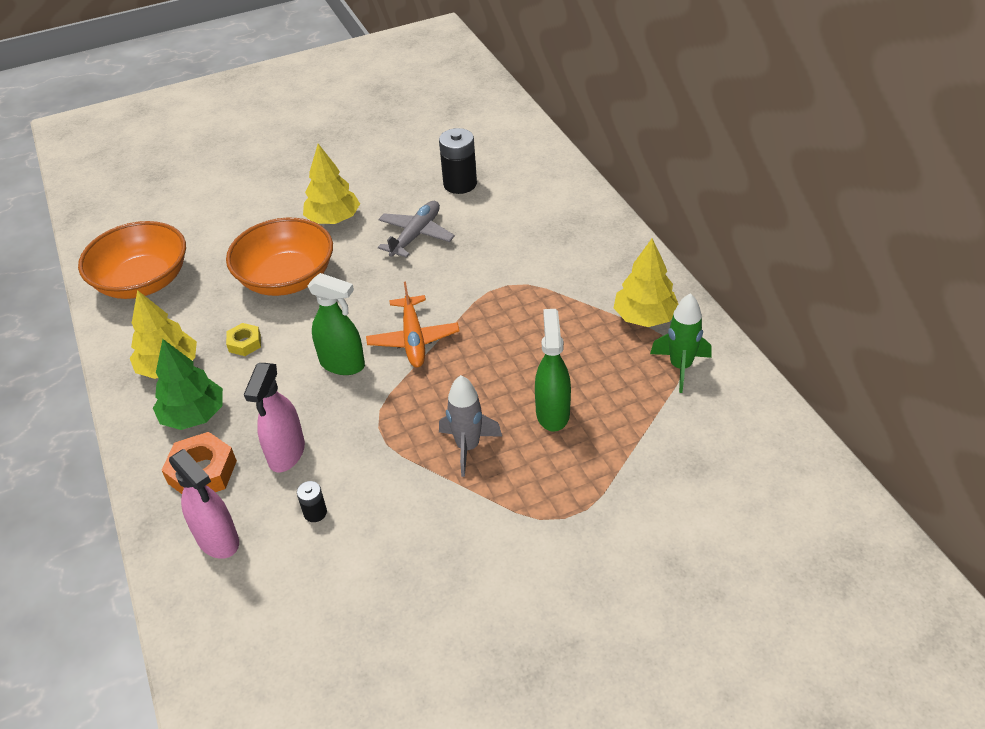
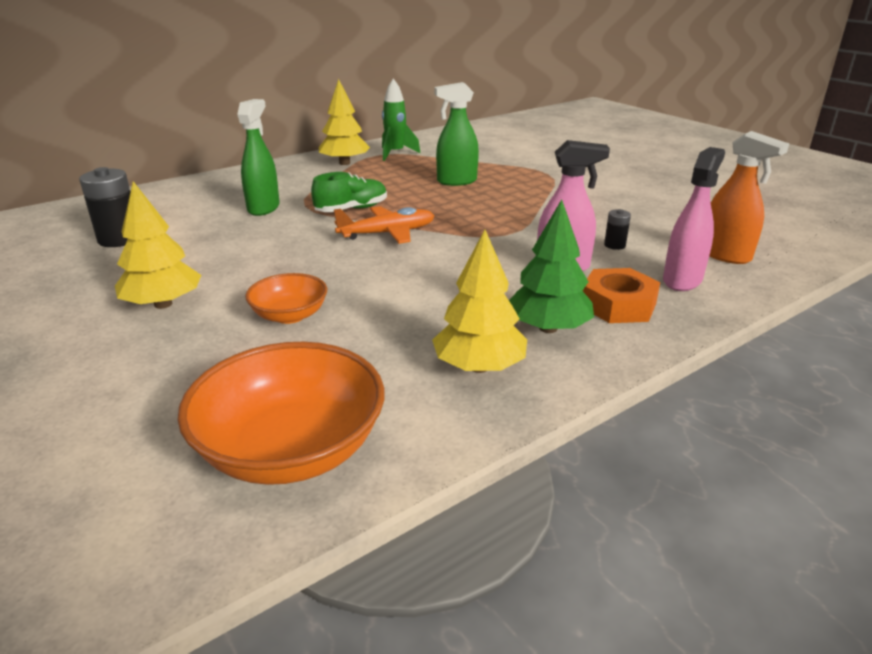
camera: 105 degrees left, 15 degrees down
orange bowl [226,217,333,296] -> orange bowl [245,273,327,324], size x0.55
yellow nut [226,323,261,356] -> none
green spray bottle [307,273,365,375] -> green spray bottle moved to [237,99,280,216]
grey plane [378,201,455,258] -> none
grey rocket [439,375,502,477] -> none
none -> green shoe [311,172,387,212]
none -> orange spray bottle [709,131,789,264]

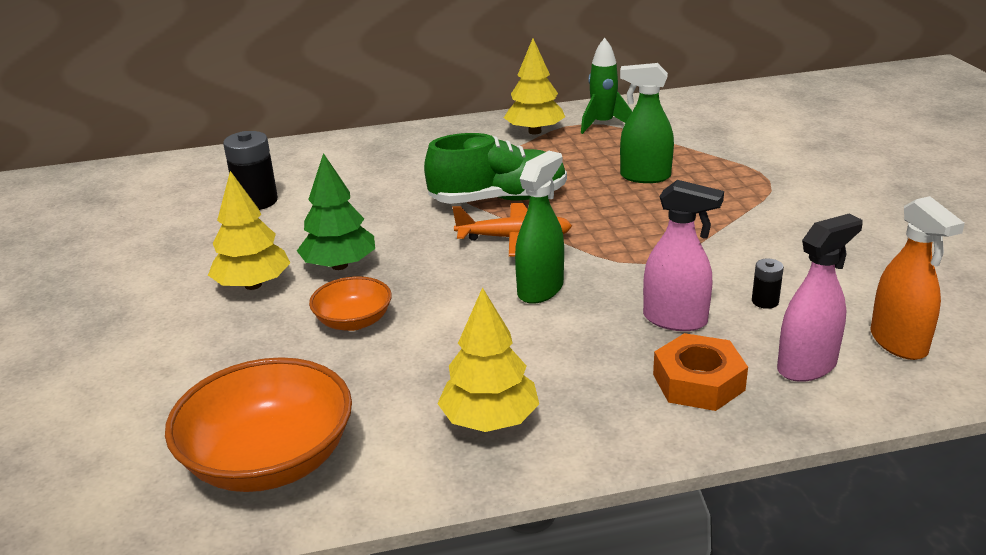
camera: 25 degrees right, 0 degrees up
green spray bottle [237,99,280,216] -> green spray bottle moved to [515,151,564,304]
green shoe [311,172,387,212] -> green shoe [424,133,567,204], size x1.53
green tree [509,199,594,333] -> green tree moved to [297,153,375,270]

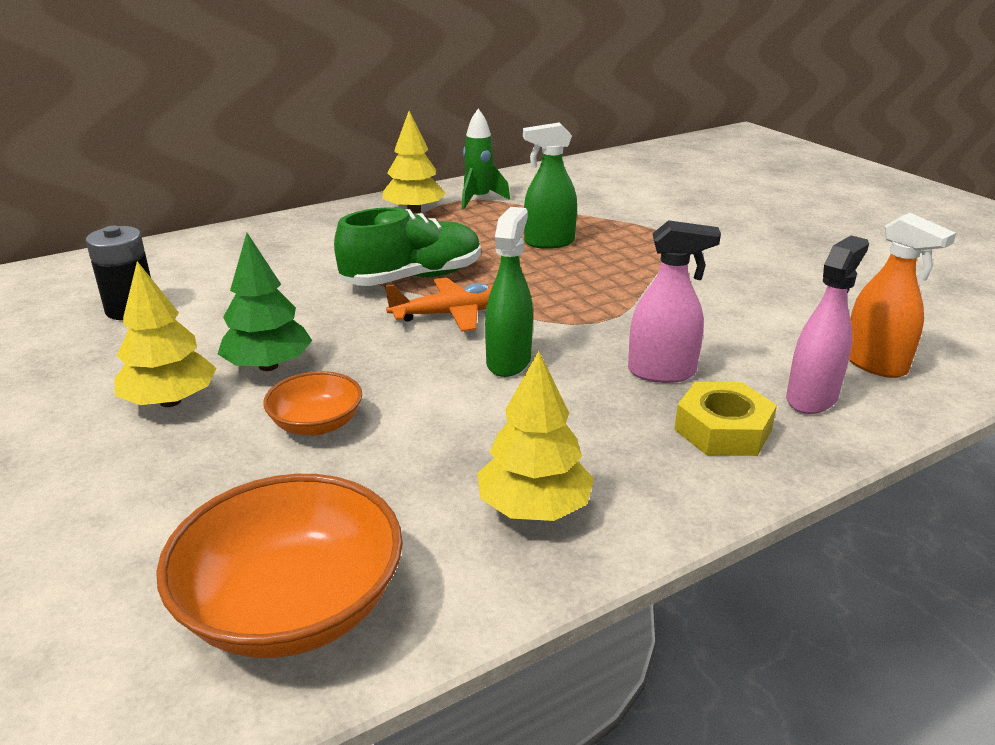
camera: 20 degrees left, 0 degrees up
orange nut [653,333,748,411] -> yellow nut [674,382,777,456]
black battery [752,258,784,309] -> none

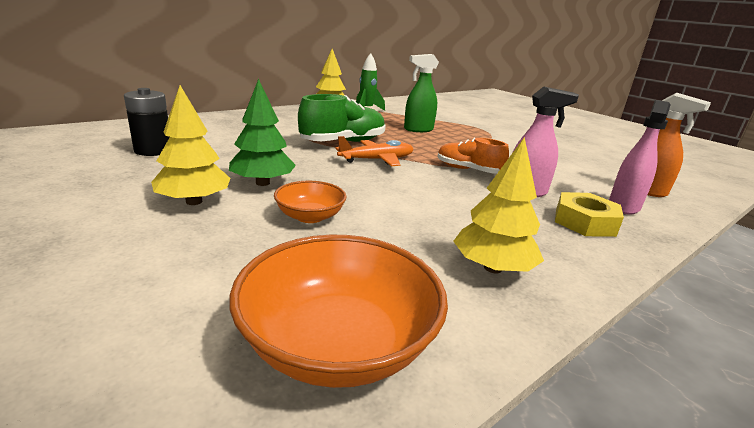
camera: 10 degrees left, 5 degrees down
green spray bottle [485,207,533,377] -> none
none -> orange shoe [437,138,509,174]

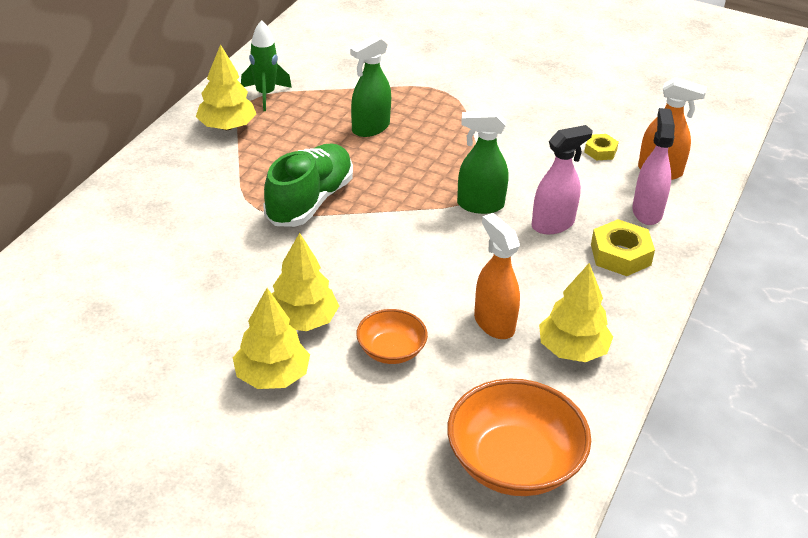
camera: 25 degrees left, 15 degrees up
black battery [124,88,170,156] -> none
green tree [229,79,296,186] -> yellow tree [271,233,339,331]
orange plane [335,136,413,166] -> none
orange shoe [437,138,509,174] -> green spray bottle [457,111,508,214]
none -> orange spray bottle [474,213,520,339]
none -> yellow nut [584,134,619,160]

